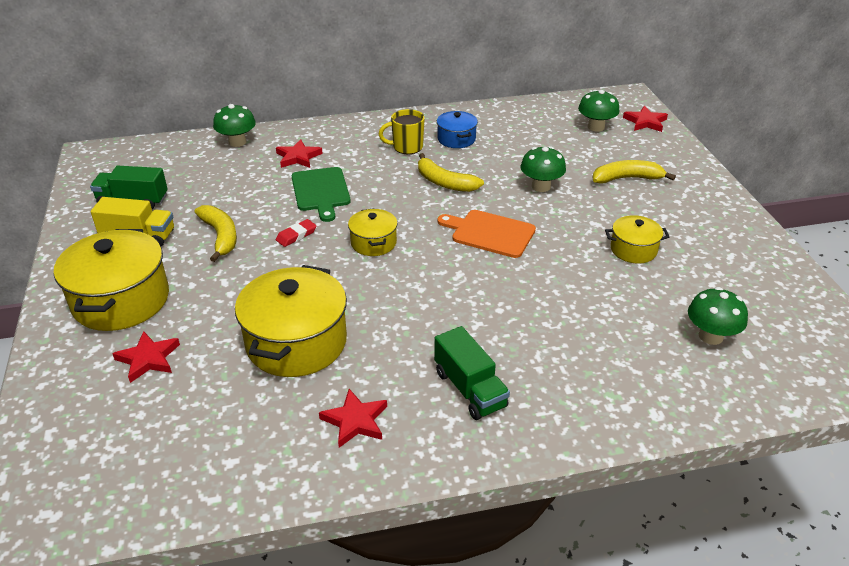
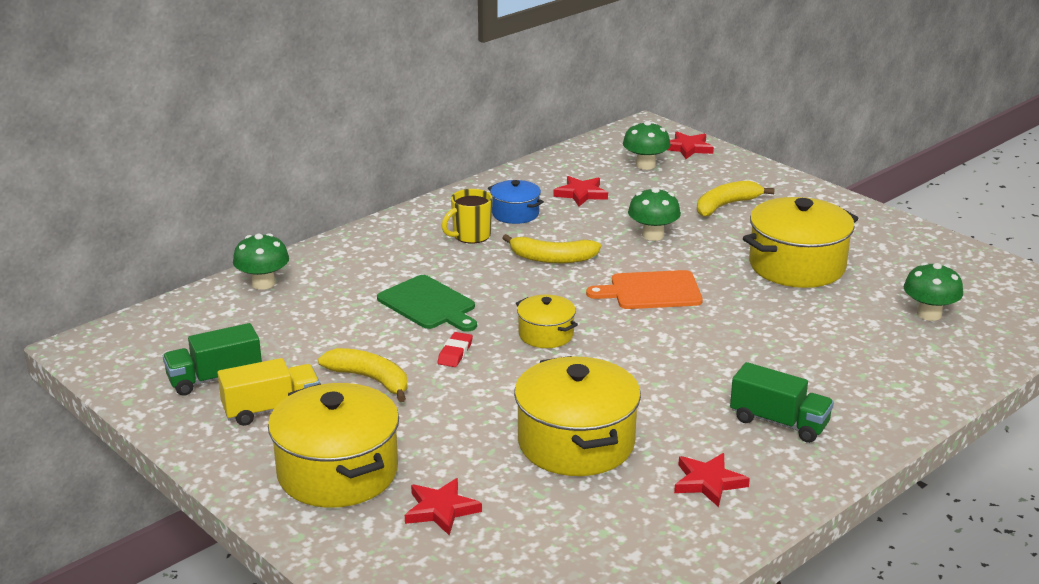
camera: 30 degrees left, 10 degrees down
red star [276,139,323,168] -> red star moved to [553,176,608,206]
yellow pot [605,215,669,264] -> yellow pot [743,197,858,288], size x1.89

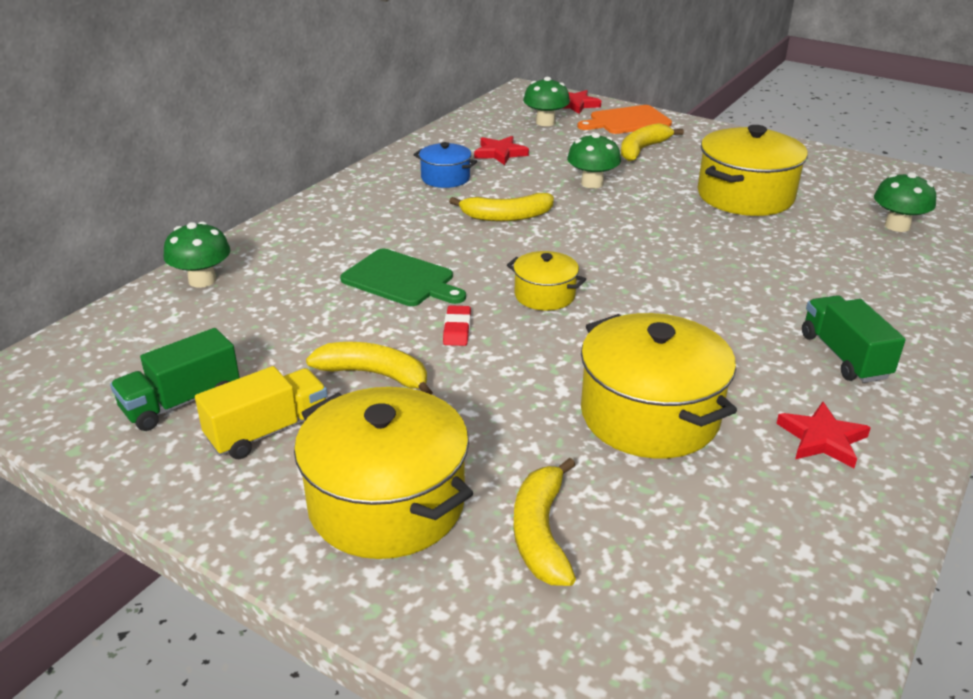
camera: 15 degrees left, 5 degrees up
red star [405,478,482,535] -> yellow banana [513,458,576,586]
yellow mug [442,189,493,244] -> none
orange cutting board [586,270,703,309] -> orange cutting board moved to [577,105,672,134]
green truck [730,362,834,443] -> green truck turned 120 degrees counterclockwise [802,295,906,383]

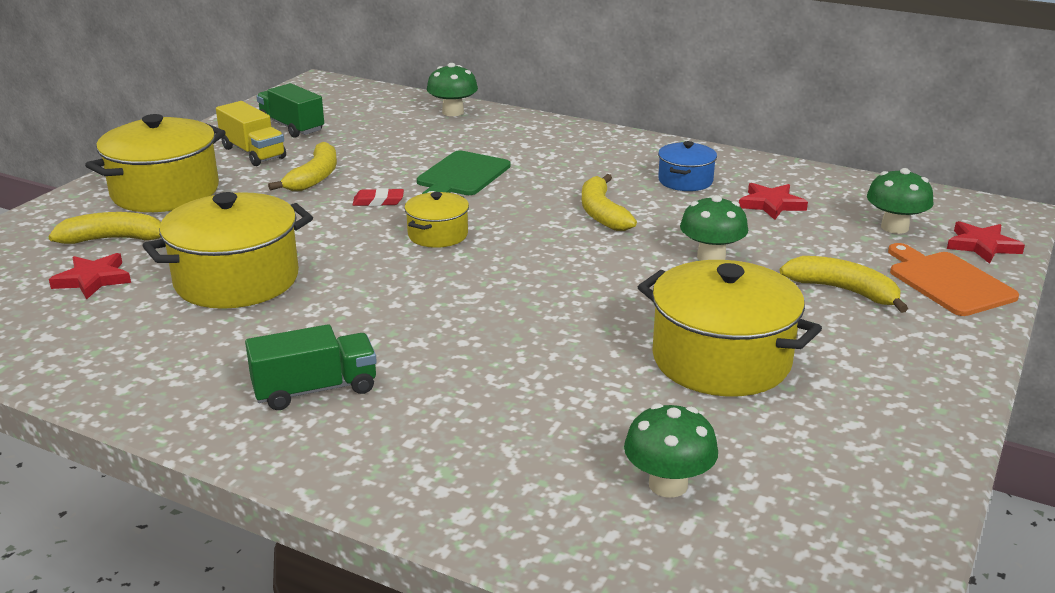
camera: 85 degrees right, 5 degrees down
red star [776,402,871,468] -> red star moved to [49,253,131,300]

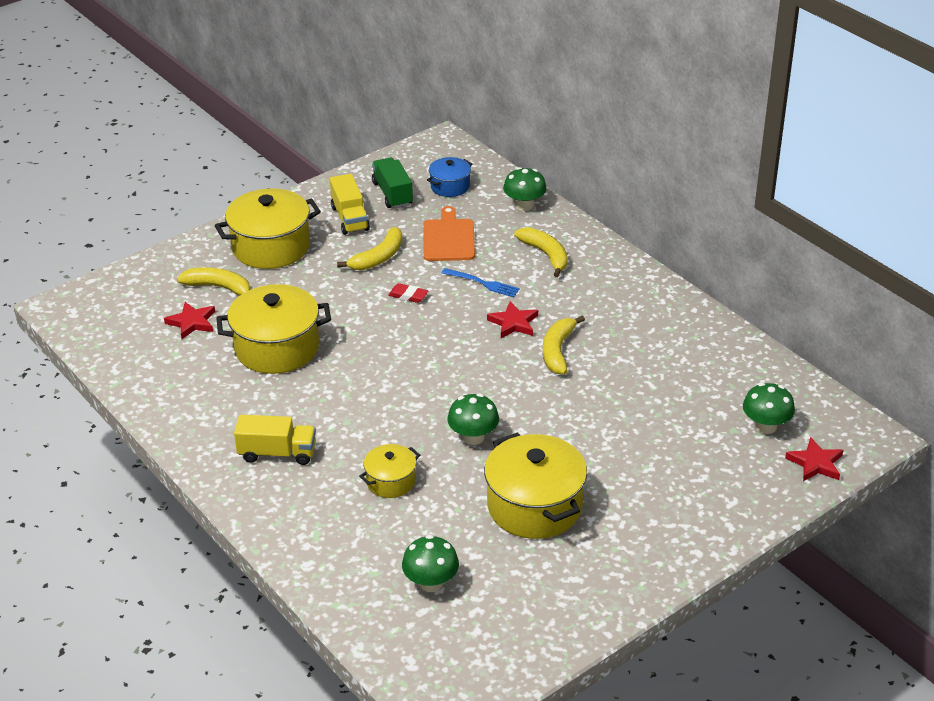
camera: 25 degrees right, 10 degrees up
green truck [245,324,377,410] -> yellow truck [234,415,316,465]
yellow pot [404,192,469,248] -> yellow pot moved to [359,444,420,498]
green cutting board [417,151,511,195] -> blue fork [442,268,520,297]
blue pot [658,141,717,191] -> blue pot moved to [427,157,472,197]
green mushroom [680,195,748,261] -> green mushroom moved to [448,394,499,445]
red star [739,183,808,220] -> red star moved to [487,301,538,338]
yellow banana [780,256,908,313] -> yellow banana moved to [514,227,568,277]
orange cutting board [888,243,1019,316] -> orange cutting board moved to [423,206,475,261]

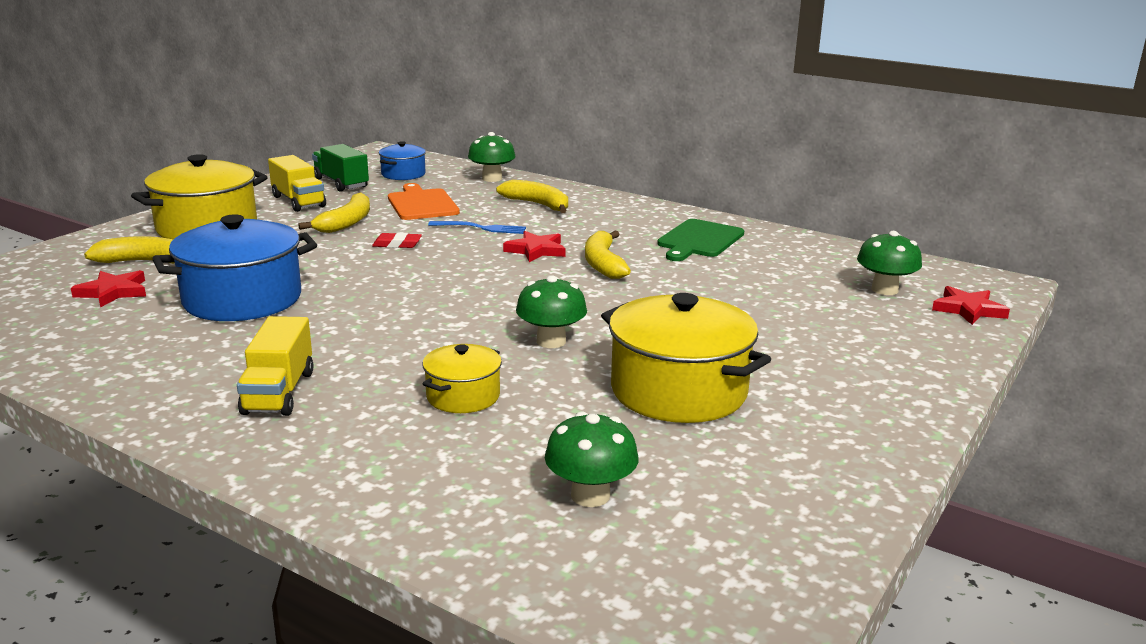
camera: 20 degrees left, 15 degrees down
yellow pot [216,284,331,374] -> blue pot [152,214,317,321]
yellow truck [234,415,316,465] -> yellow truck turned 105 degrees clockwise [237,316,313,416]
none -> green cutting board [657,219,744,261]

